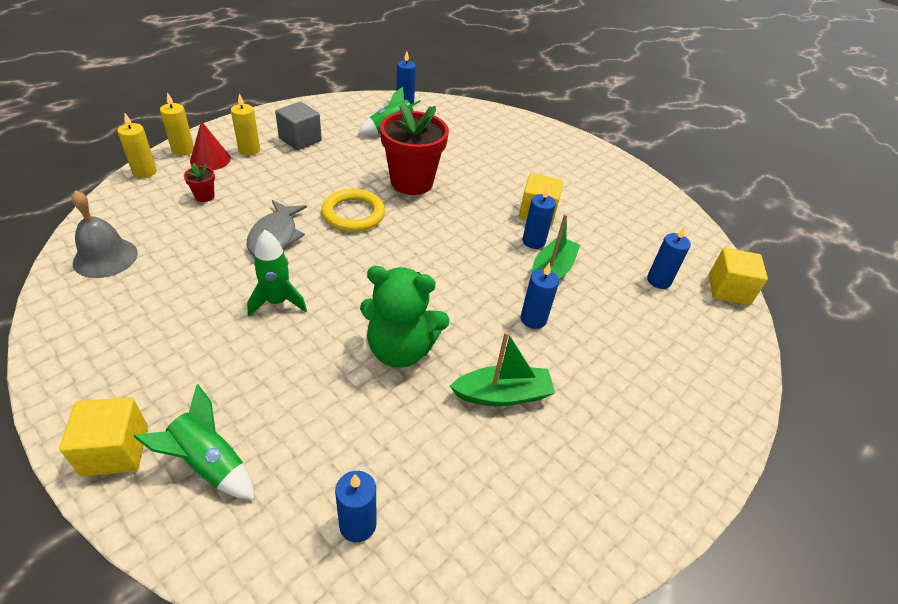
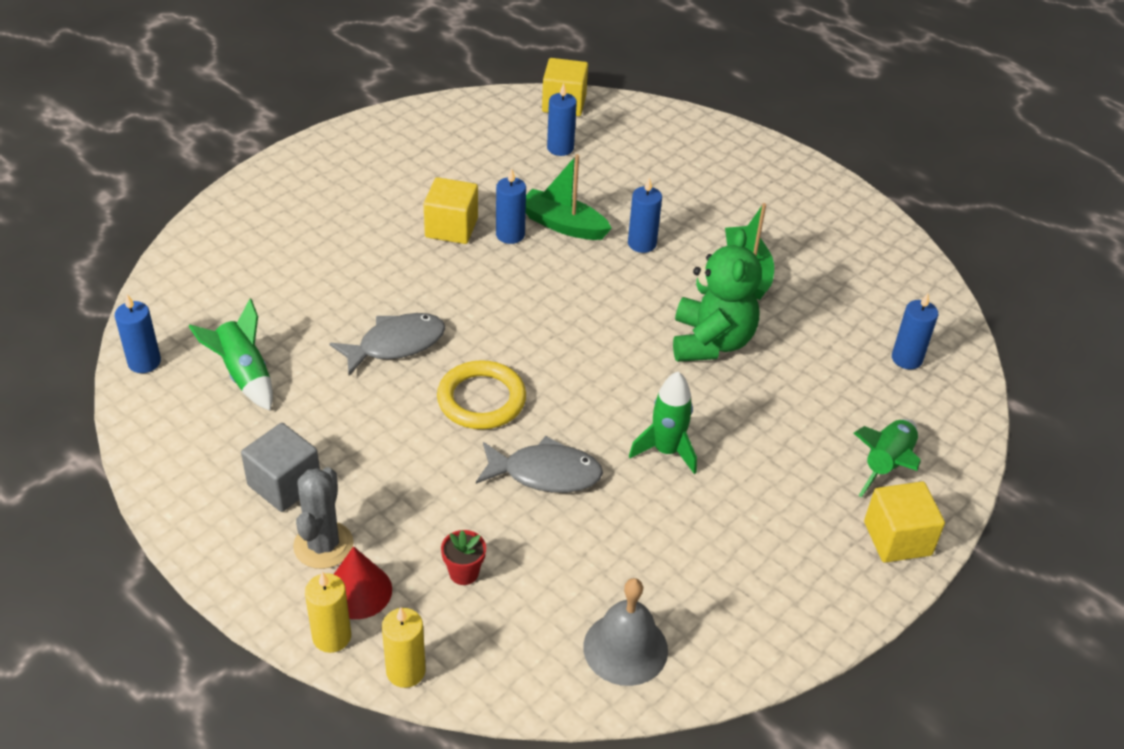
camera: 90 degrees left, 0 degrees up
yellow candle [231,93,260,156] -> grey cactus [293,467,354,569]
red flower pot [380,102,449,195] -> grey fish [329,313,445,376]

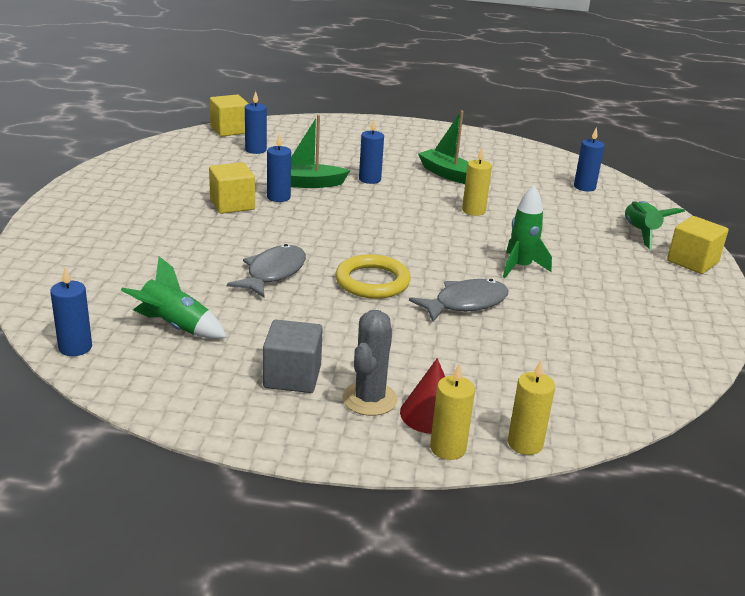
camera: 35 degrees left, 15 degrees down
grey cactus [293,467,354,569] -> grey cactus turned 45 degrees clockwise [342,310,398,416]
red flower pot [441,530,486,585] -> none
grey bell [583,578,668,686] -> none
green teddy bear [673,229,762,362] -> yellow candle [462,148,492,216]

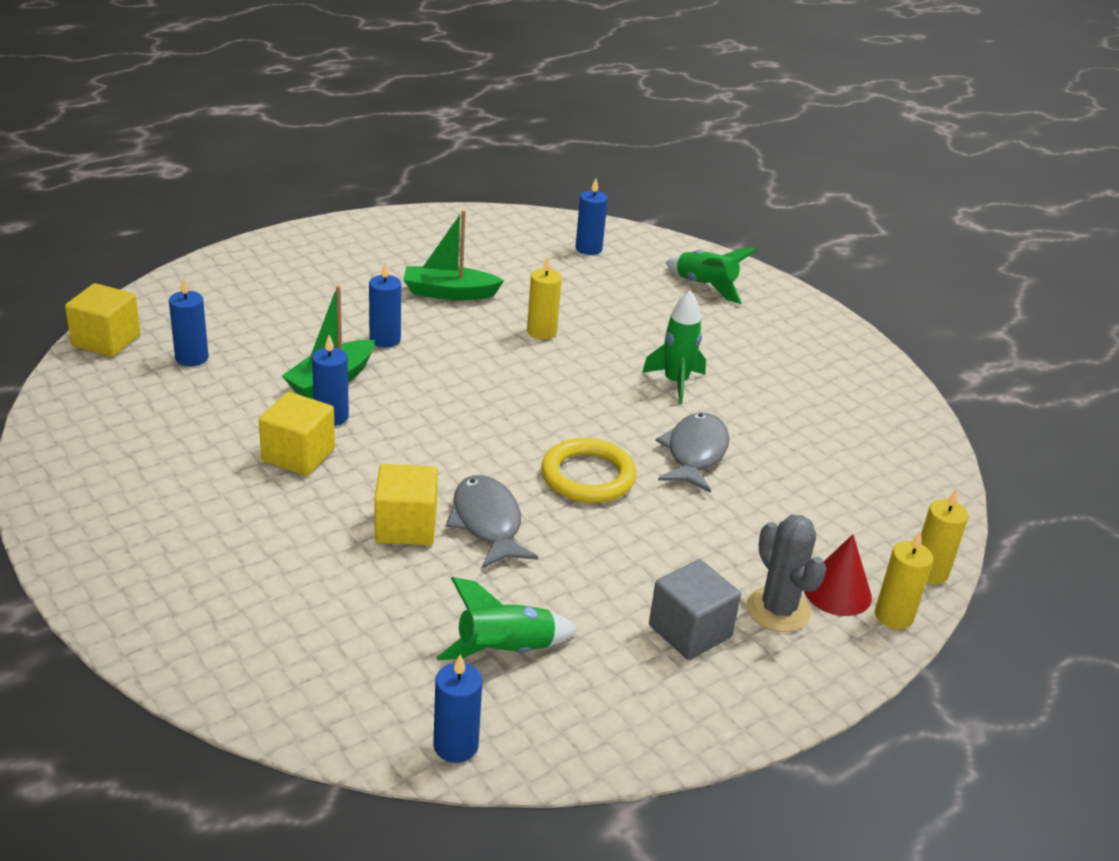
camera: 45 degrees left, 5 degrees up
yellow cube [667,216,728,274] -> yellow cube moved to [374,464,438,545]

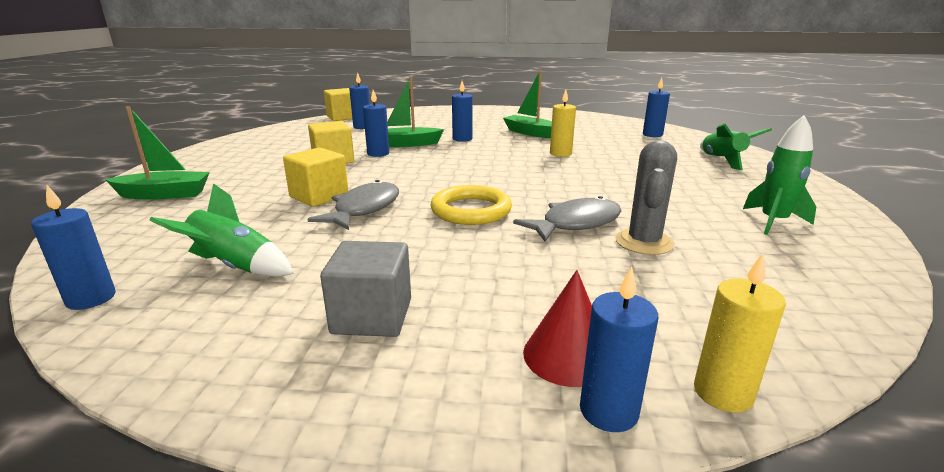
camera: 45 degrees right, 10 degrees down
green rocket [642,290,706,404] -> green rocket moved to [743,115,816,235]
grey cactus [747,515,827,632] -> grey cactus moved to [615,140,677,255]
yellow candle [875,530,933,629] -> blue candle [580,266,658,432]
none -> green boat [105,106,210,200]

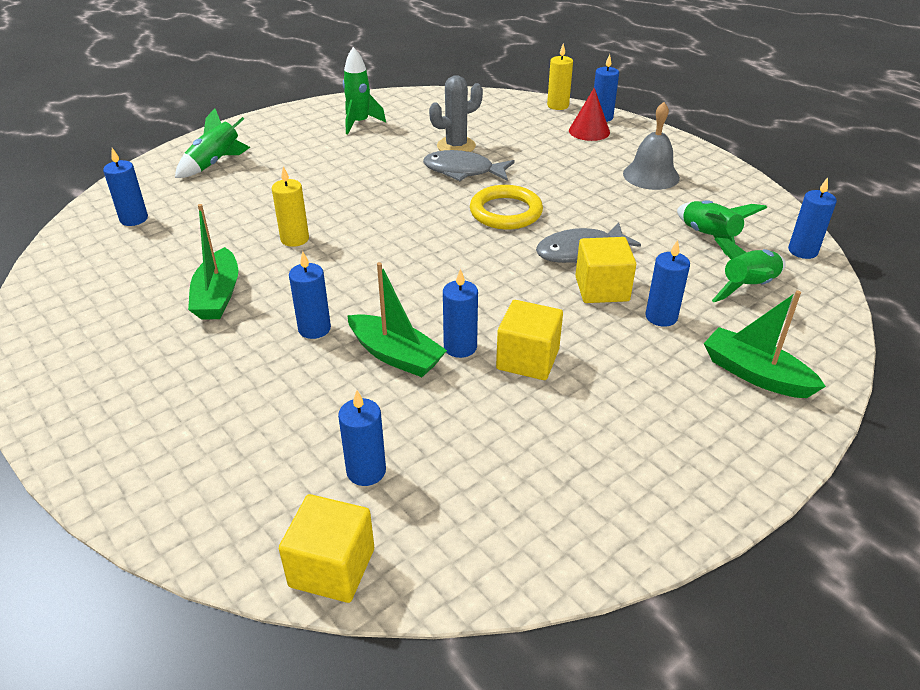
camera: 135 degrees left, 15 degrees up
grey cube [320,241,411,337] -> grey bell [623,102,680,190]
none -> blue candle [645,240,690,327]
none -> green rocket [712,238,786,302]

